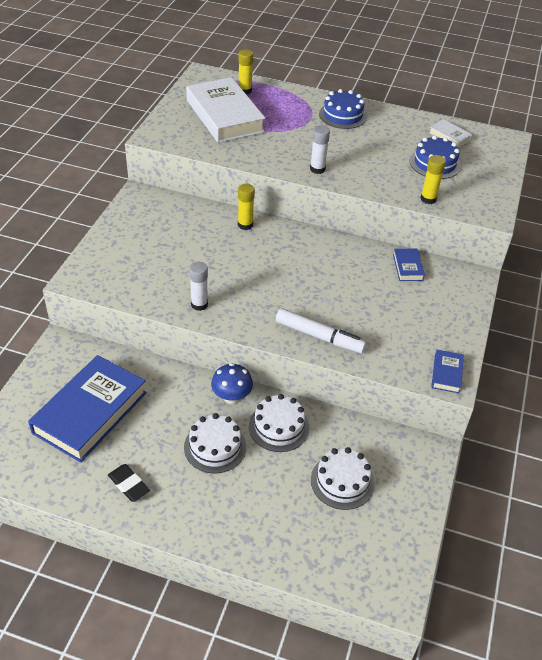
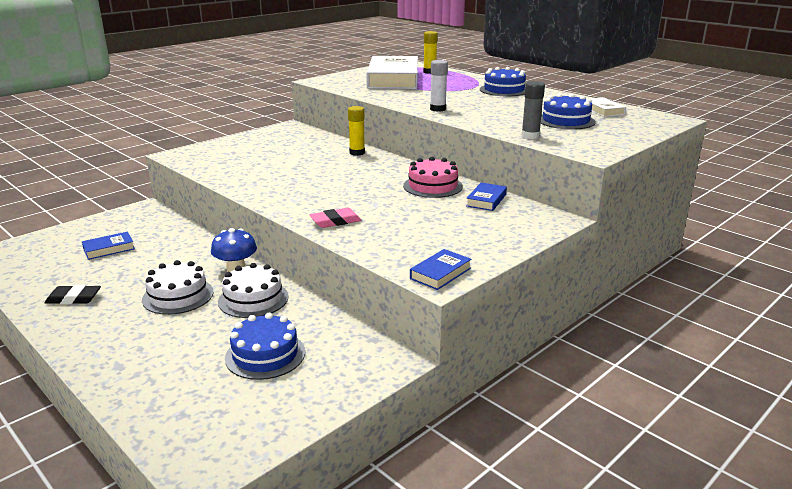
camera: 30 degrees right, 20 degrees down
blue book [28,355,147,463] -> blue book [82,232,135,260], size x0.43
black eraser [108,464,150,502] -> black eraser turned 75 degrees counterclockwise [45,285,101,304]
white glue stick [189,262,208,311] -> none
white marker [276,308,367,353] -> pink eraser [310,208,361,228]
white cake [311,447,375,510] -> blue cake [225,313,305,380]
yellow glue stick [421,155,446,204] -> grey glue stick [521,81,545,139]
none -> pink cake [403,157,463,198]

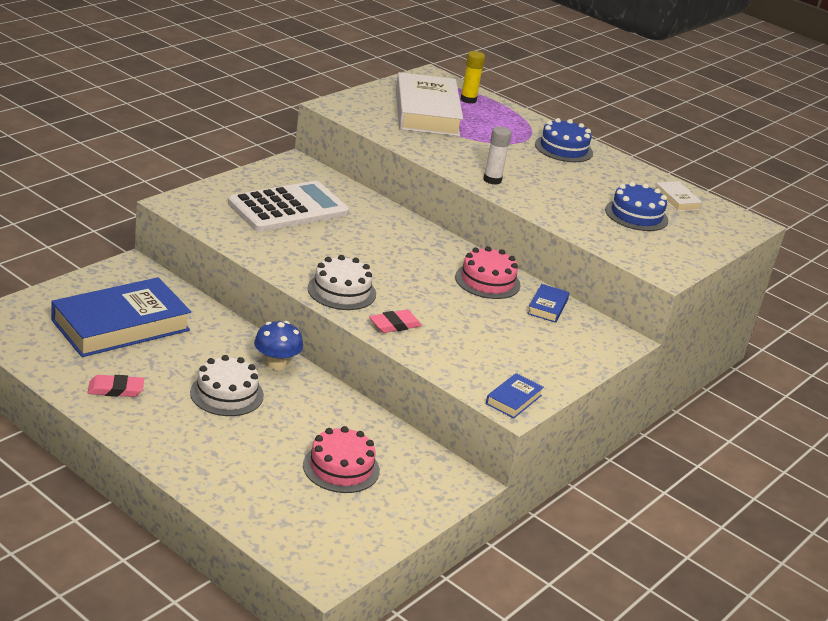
camera: 10 degrees left, 5 degrees up
black eraser [45,285,101,304] -> pink eraser [87,375,144,397]
blue book [82,232,135,260] -> blue book [51,277,191,357], size x2.32
white cake [218,263,288,318] -> white cake moved to [307,255,376,310]
blue cake [225,313,305,380] -> pink cake [303,426,380,493]
yellow glue stick [348,106,365,156] -> none
grey glue stick [521,81,545,139] -> none
none -> white calculator [228,181,349,232]

